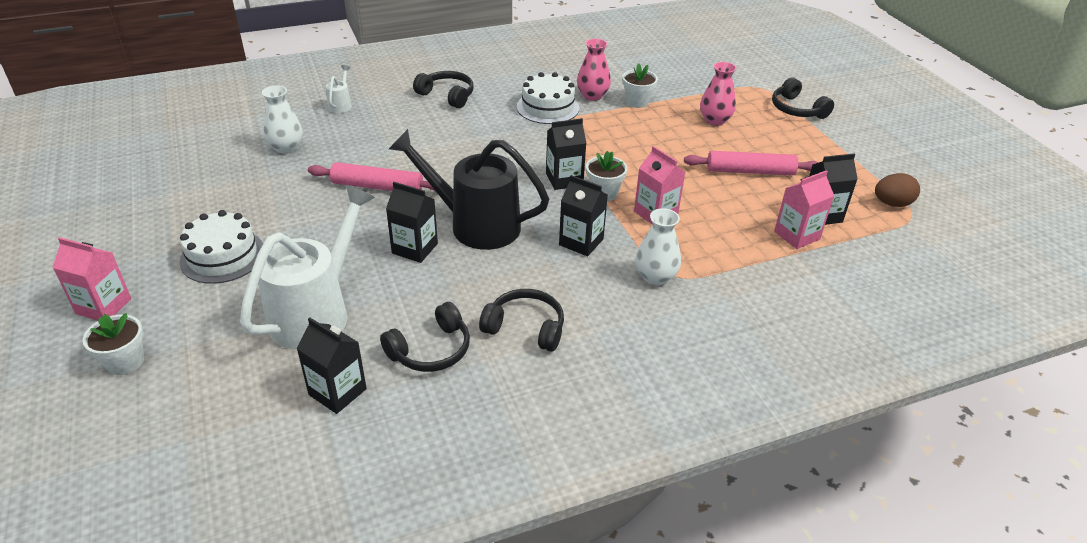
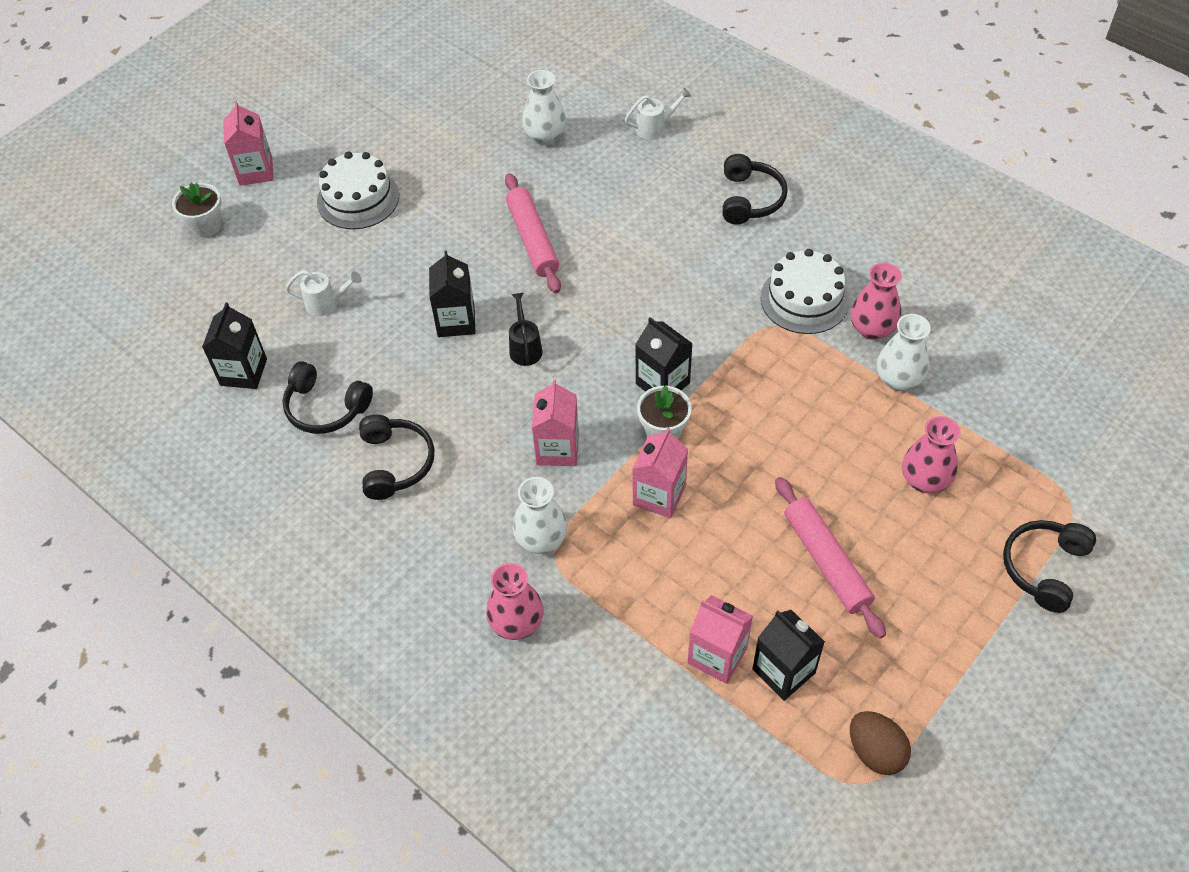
camera: 65 degrees right, 15 degrees up
white watering can [240,185,375,350] -> white watering can [286,270,362,316], size x0.41
black watering can [389,129,549,250] -> black watering can [509,293,543,366], size x0.41
black carton [559,175,608,256] -> pink carton [532,379,579,466]
white flower pot [622,63,658,108] -> white vase [877,314,931,391]
none -> pink vase [486,563,544,640]

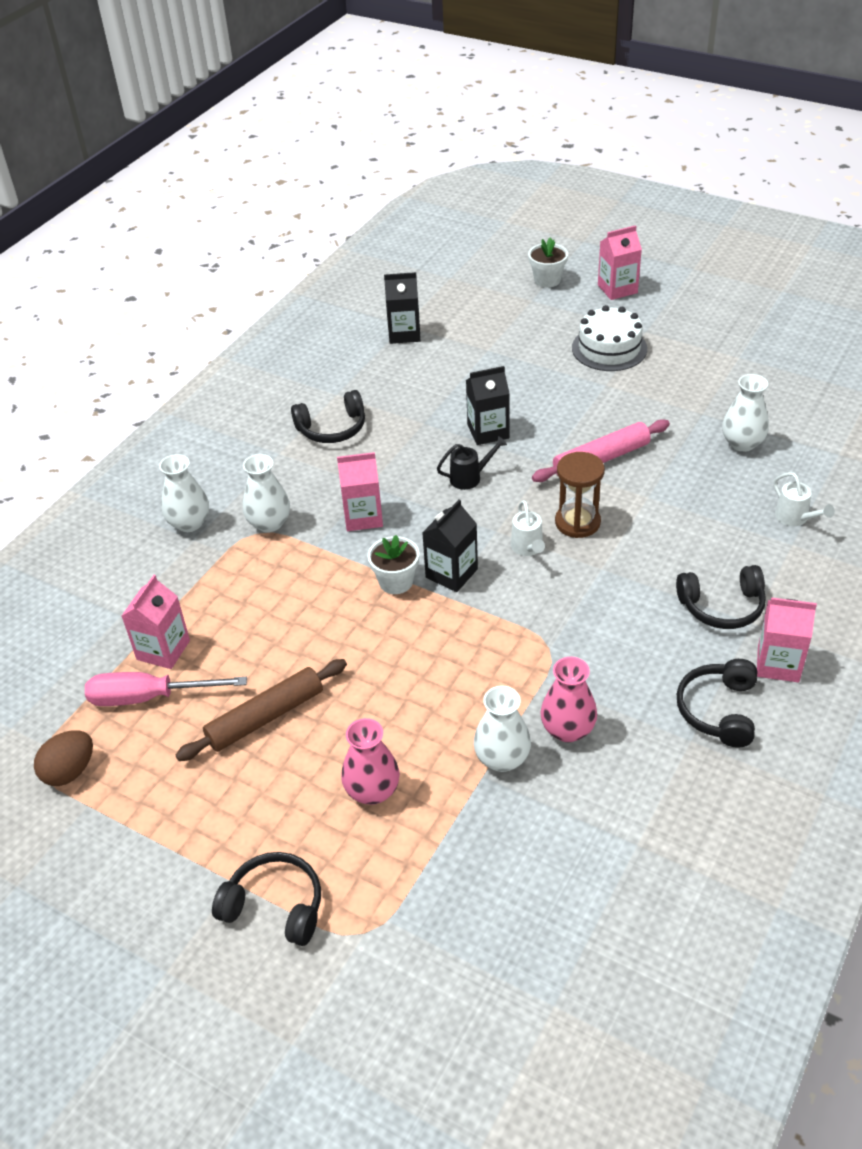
camera: 80 degrees right, 10 degrees down
black headphones [283,361,373,434] -> black headphones moved to [677,659,757,748]
white watering can [286,270,362,316] -> white watering can moved to [511,500,545,556]
pink vase [486,563,544,640] -> white vase [159,454,209,532]
pink carton [632,428,688,518] -> pink carton moved to [757,597,817,682]
black carton [752,610,825,701] -> pink screwdriver [85,672,247,706]
white cake [761,249,850,334] -> none
pink rolling pin [775,477,886,638] -> brown rolling pin [176,659,347,761]
none -> brown hourglass [555,452,605,538]

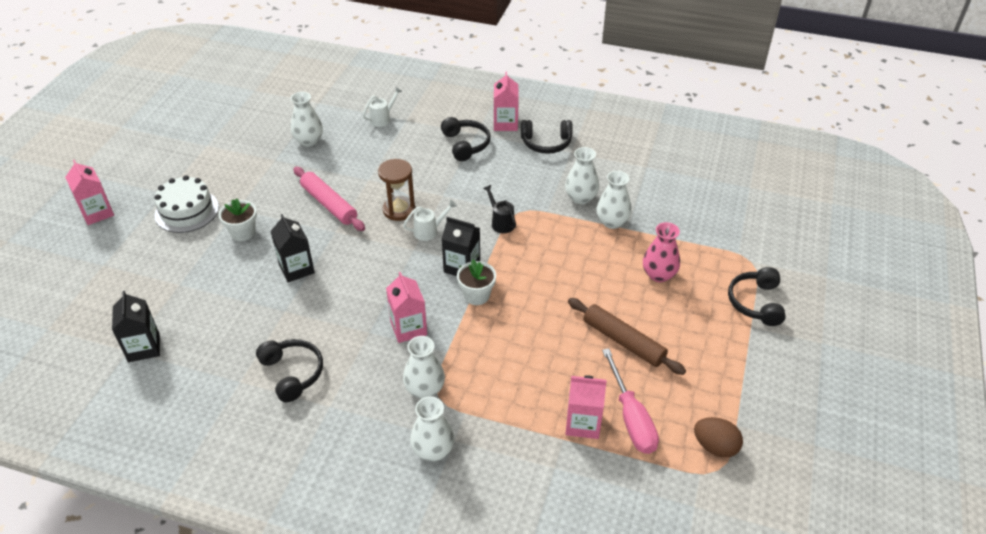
camera: 105 degrees left, 0 degrees up
black watering can [437,436,507,490] -> black watering can moved to [483,185,516,233]
white flower pot [528,237,568,288] -> white flower pot moved to [219,199,257,241]
pink vase [540,657,597,742] -> white vase [565,147,599,204]

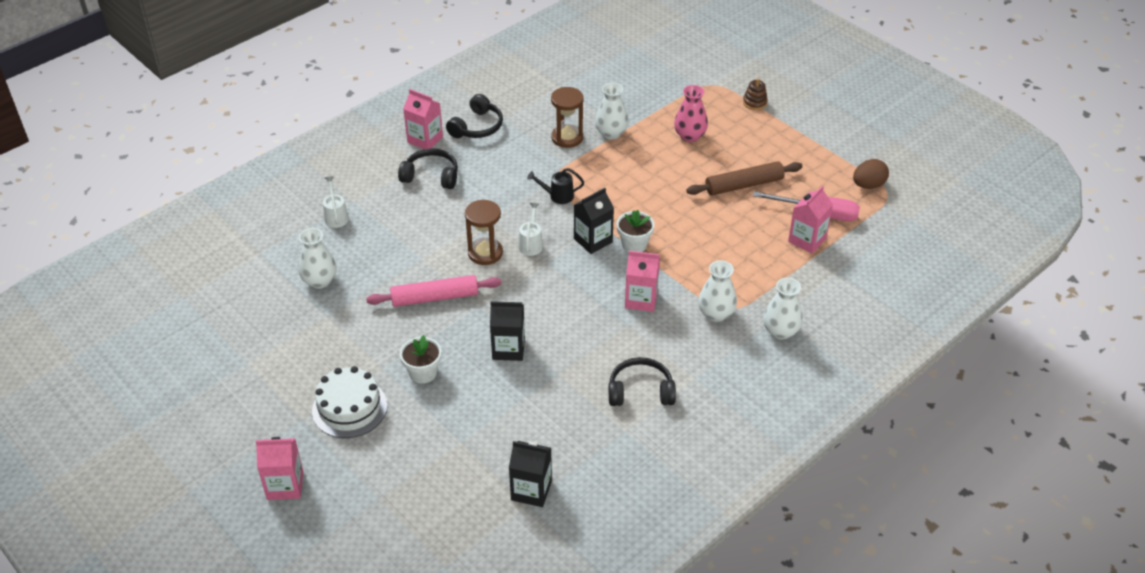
camera: 60 degrees left, 0 degrees up
white vase [565,147,599,204] -> brown hourglass [551,87,584,148]
black headphones [728,267,786,326] -> brown stacking toy [743,78,768,110]

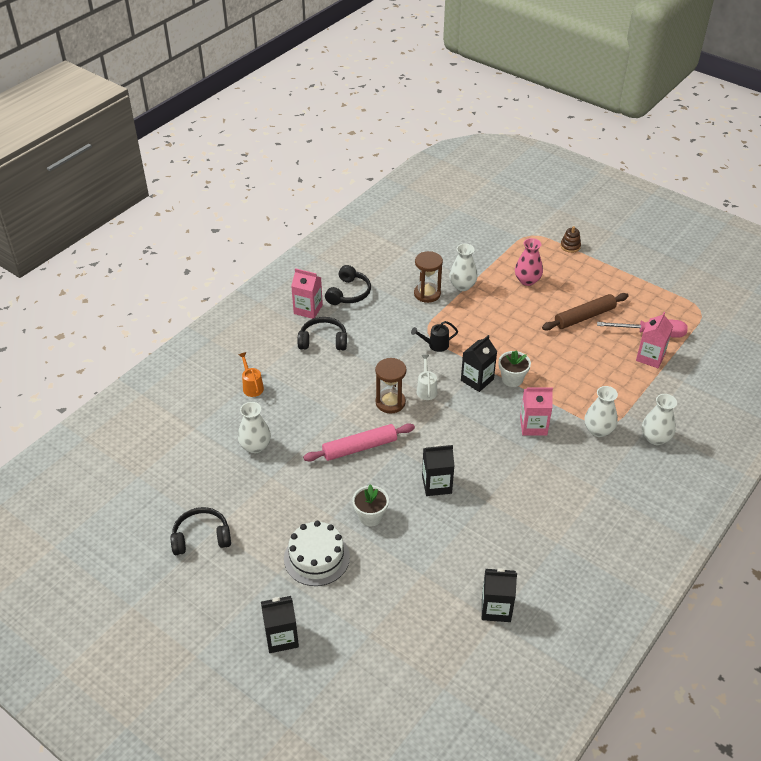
camera: 10 degrees left, 0 degrees up
pink carton [255,437,303,500] -> black carton [261,596,299,653]
white watering can [323,176,349,228] -> orange watering can [239,352,264,397]
black headphones [609,357,676,406] -> black headphones moved to [171,507,231,555]
brown egg [853,159,889,189] -> none

